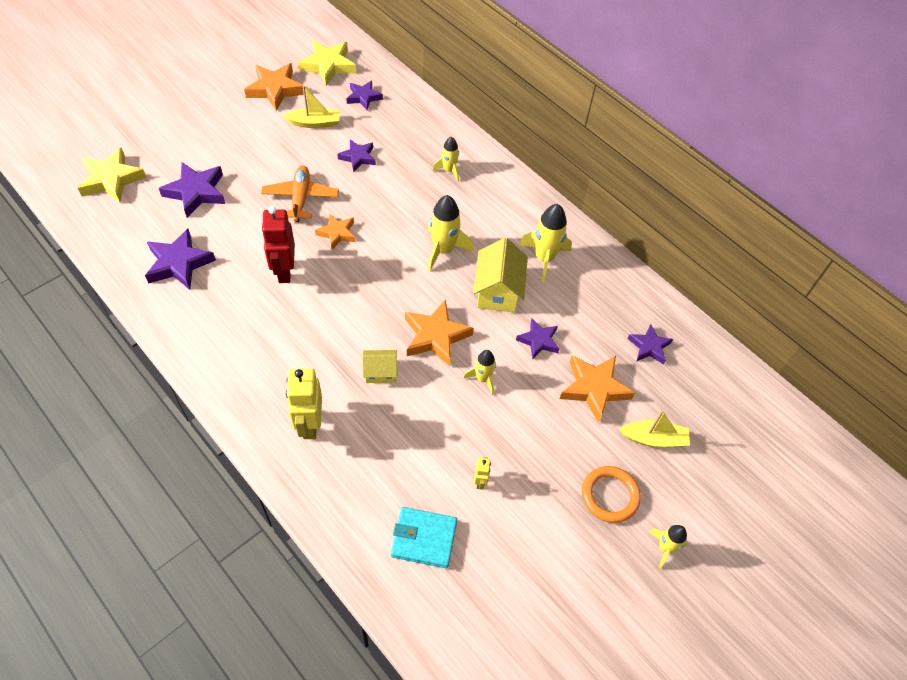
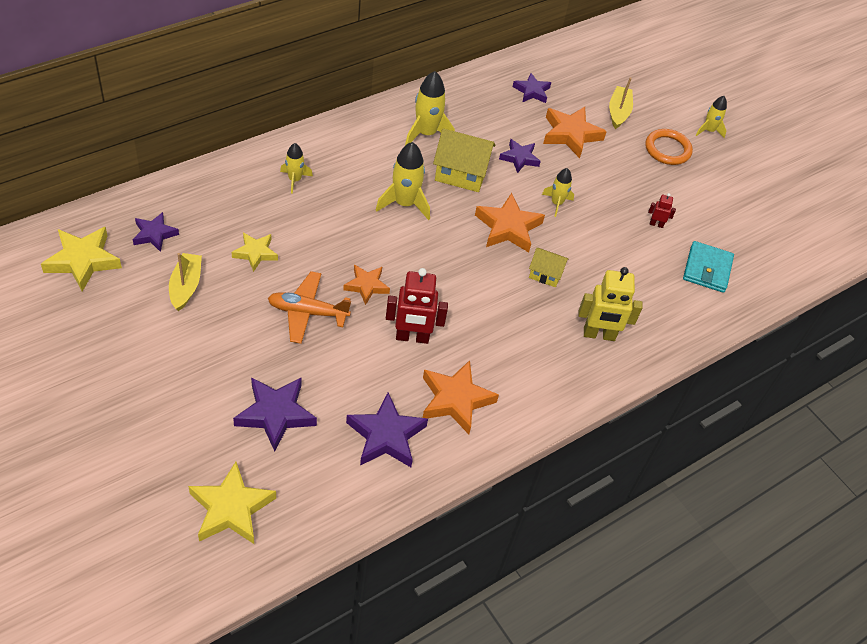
camera: 85 degrees left, 5 degrees down
orange star [244,63,304,111] -> orange star moved to [423,360,499,434]
purple star [337,139,376,172] -> yellow star [232,232,278,272]
yellow house [362,350,397,383] -> yellow house turned 75 degrees counterclockwise [529,248,568,287]
yellow robot [474,457,491,489] -> red robot [648,193,676,228]

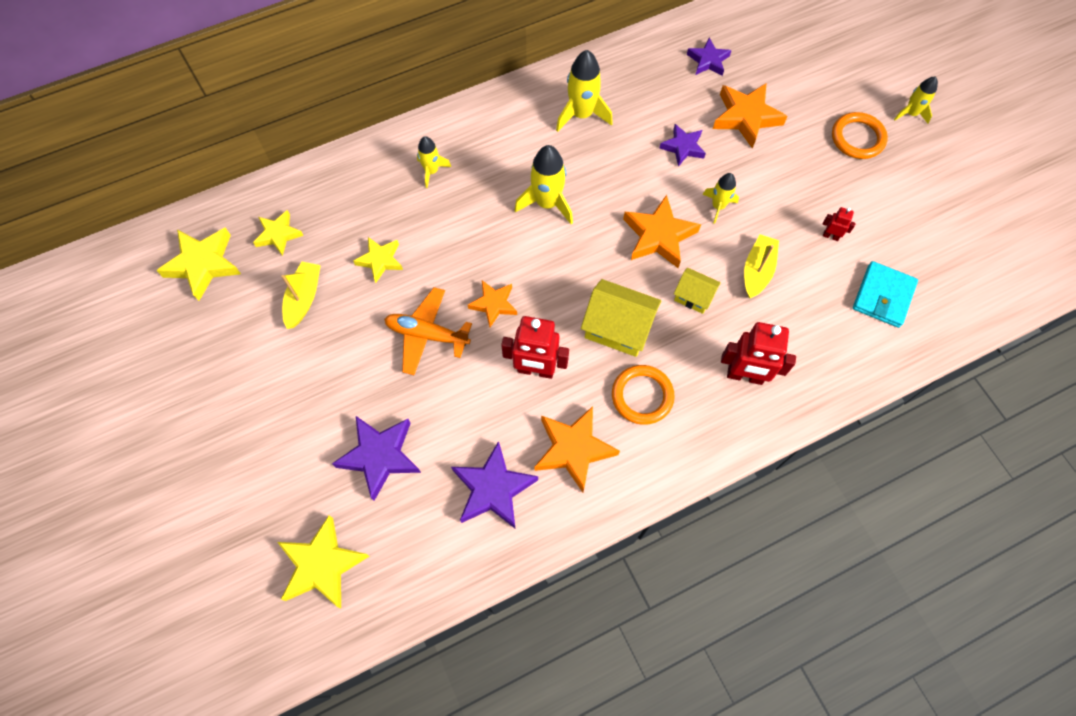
camera: 15 degrees right, 15 degrees up
purple star [133,212,179,252] -> yellow star [253,210,304,256]
yellow house [433,128,495,192] -> yellow house moved to [581,279,661,357]
yellow robot [578,267,643,341] -> red robot [721,322,796,385]
yellow boat [609,77,633,129] -> yellow boat moved to [744,235,779,298]
none -> orange ring [612,365,675,425]

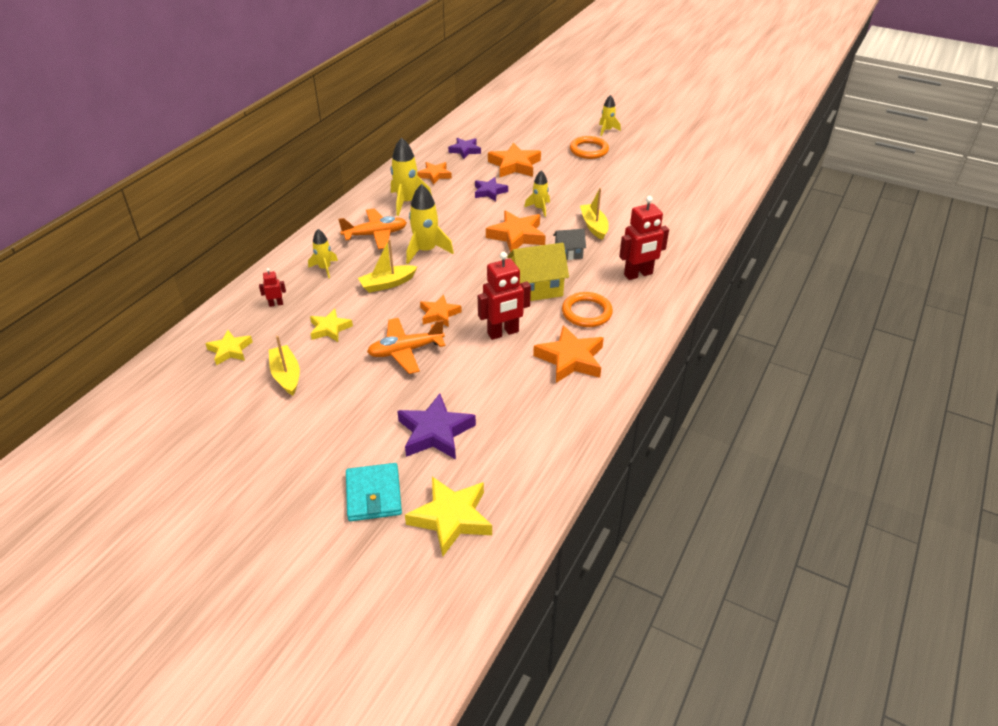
camera: 35 degrees left, 25 degrees down
yellow star [156,227,241,301] -> none
purple star [451,441,538,528] -> none
yellow house [674,268,721,314] -> grey house [553,229,586,260]
red robot [823,207,856,241] -> red robot moved to [259,268,286,307]
turquoise wallet [853,261,918,328] -> turquoise wallet moved to [346,463,402,521]
none -> orange plane [338,209,407,249]
none -> yellow boat [358,239,418,293]
none -> orange star [417,162,452,185]

